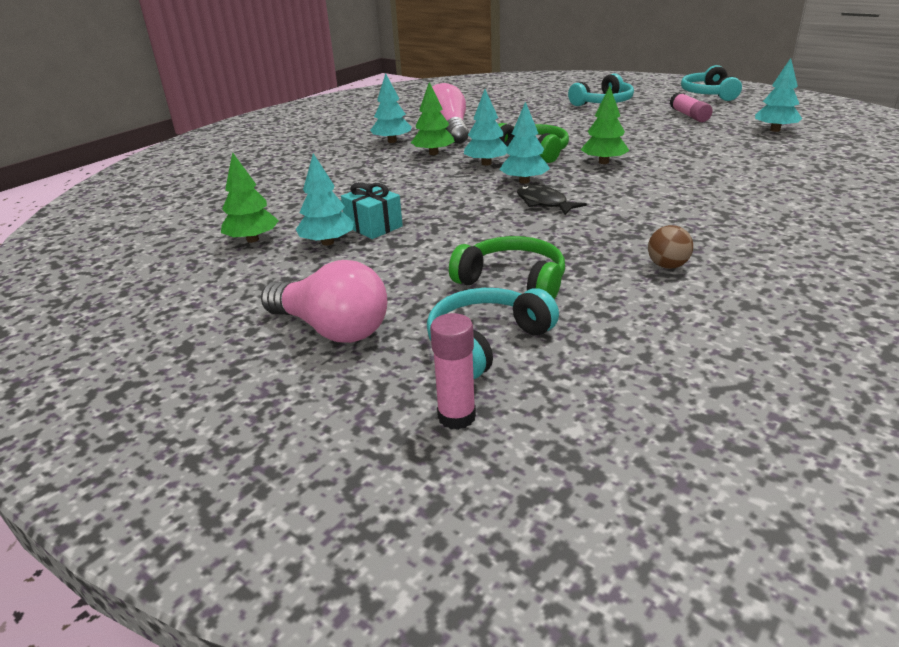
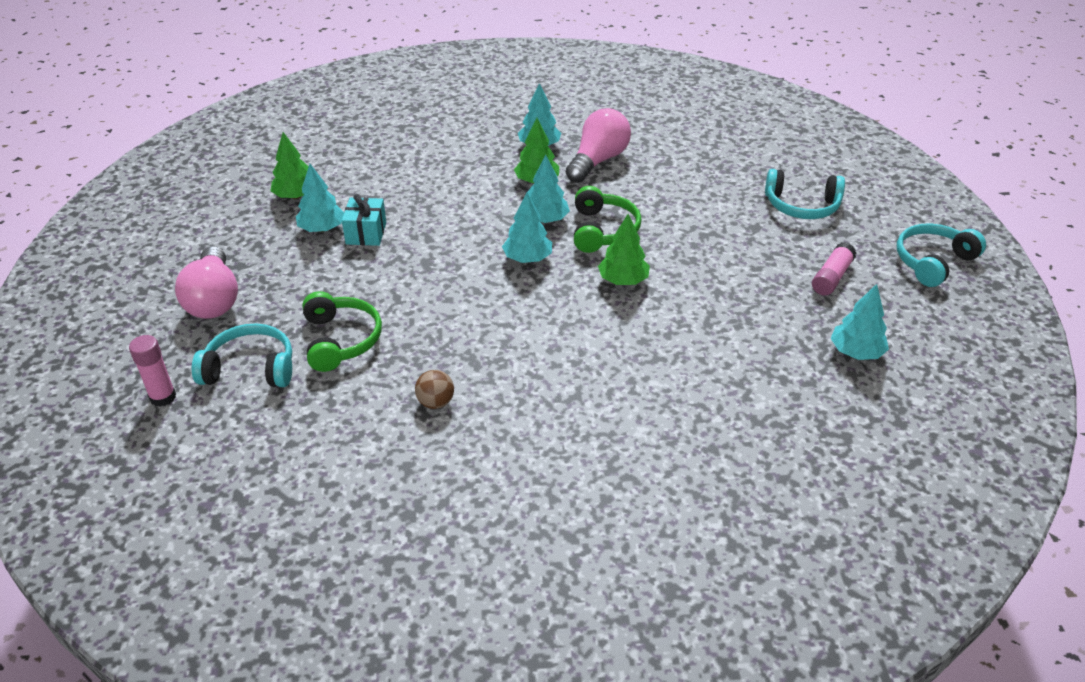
camera: 45 degrees right, 10 degrees up
black fish [517,185,587,215] -> none

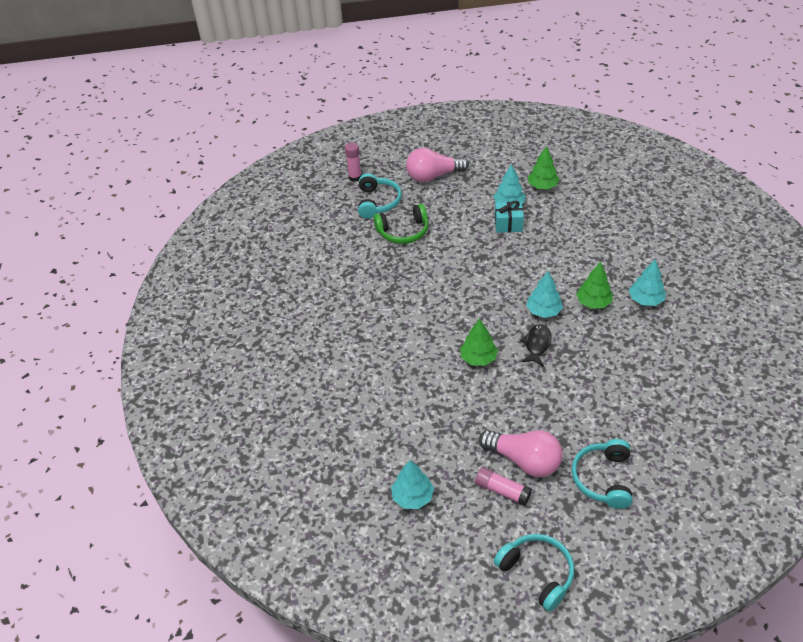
camera: 90 degrees right, 5 degrees up
brown ball [415,370,454,409] -> none
turquoise tree [502,193,552,263] -> none
pink light bulb [566,108,631,183] -> pink light bulb moved to [479,430,562,477]
green headphones [574,186,641,253] -> black fish [520,324,551,366]

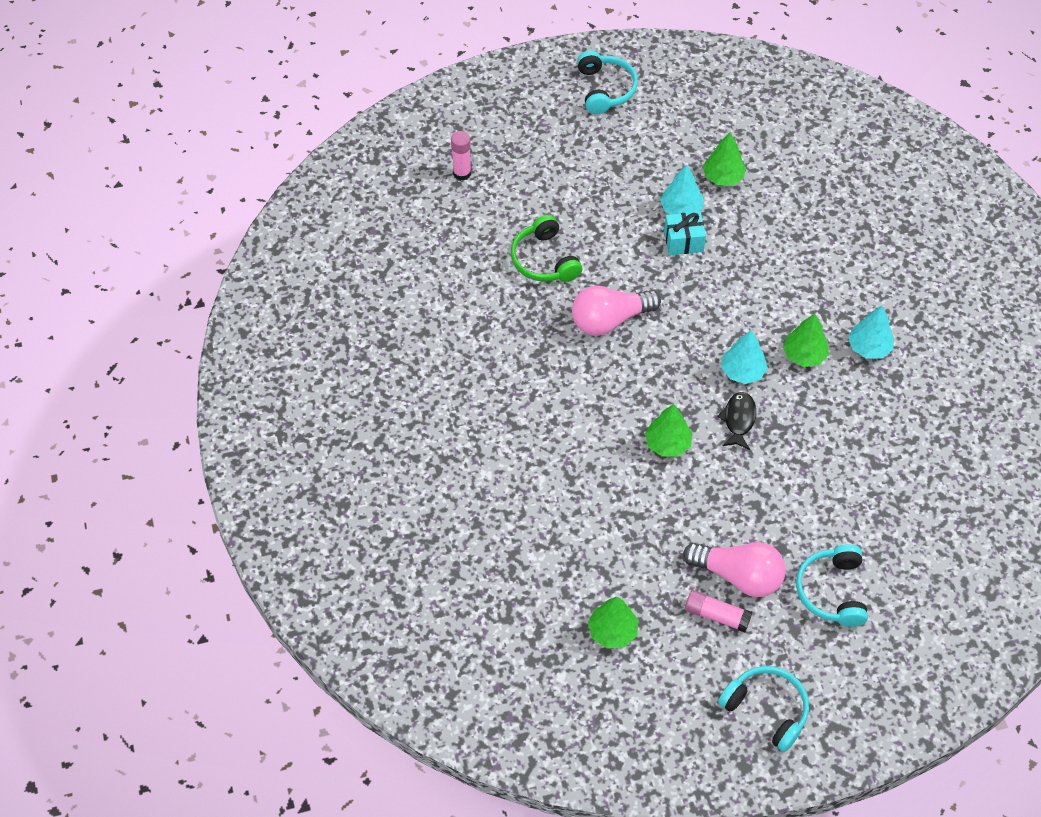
camera: 10 degrees left, 10 degrees up
turquoise headphones [358,173,402,219] -> turquoise headphones moved to [577,50,638,114]
green headphones [373,204,428,244] -> green headphones turned 90 degrees clockwise [511,215,582,282]
turquoise tree [391,460,434,509] -> green tree [588,596,638,648]
pink light bulb [406,148,469,182] -> pink light bulb moved to [572,286,661,336]

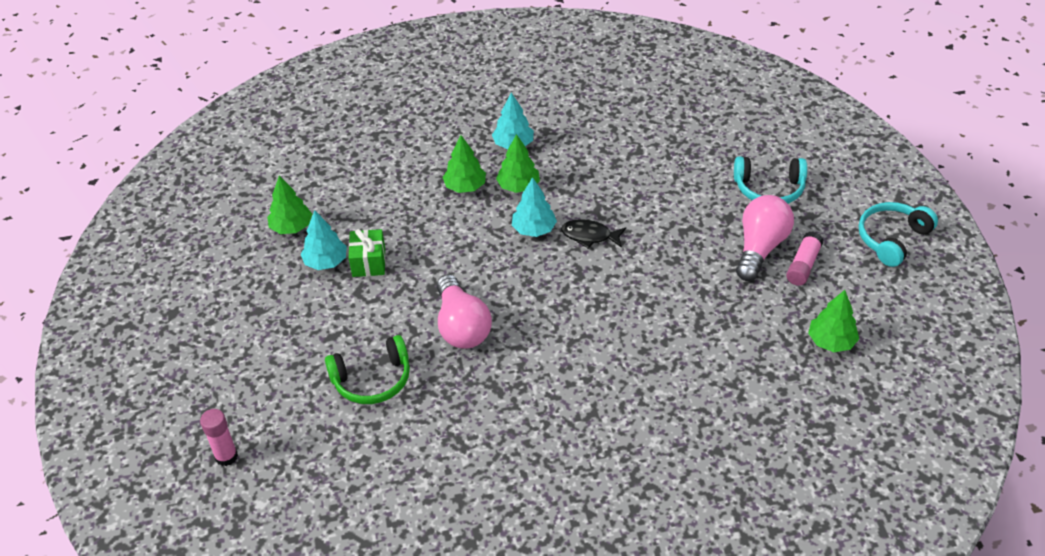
camera: 85 degrees left, 10 degrees down
turquoise headphones [577,50,638,114] -> none
green tree [645,404,693,457] -> green tree moved to [442,135,486,193]
turquoise gift [664,212,706,255] -> green gift [349,229,385,277]

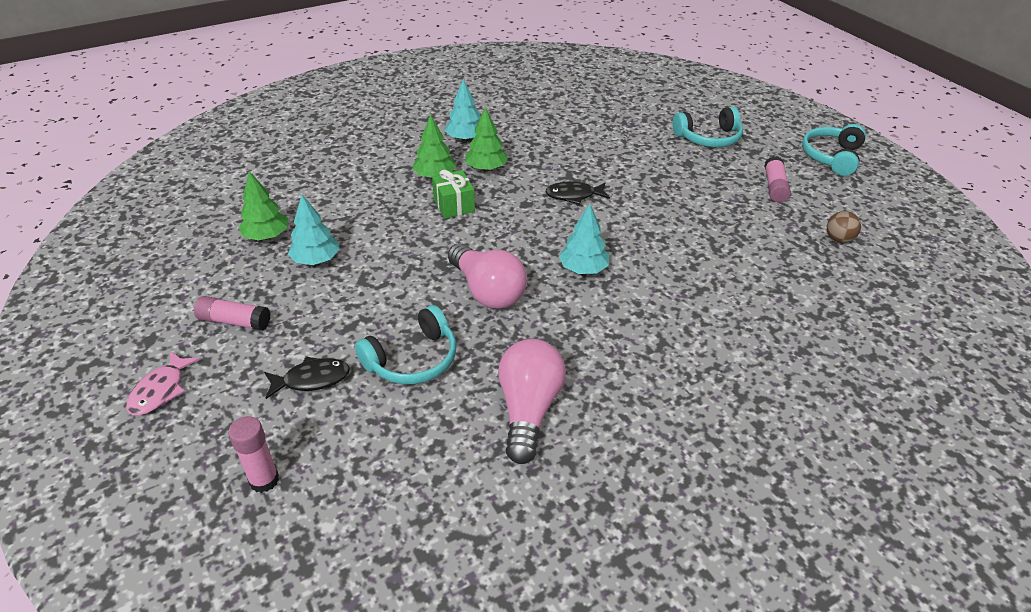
camera: 20 degrees left, 5 degrees down
green headphones [325,335,410,404] -> turquoise headphones [355,305,457,384]
green gift [349,229,385,277] -> green gift moved to [432,170,475,219]
turquoise tree [512,177,557,237] -> turquoise tree moved to [559,204,609,274]
pink light bulb [736,195,794,281] -> pink light bulb moved to [498,339,566,464]
green tree [808,290,859,352] -> brown ball [827,211,861,243]
none -> pink fish [126,351,201,416]
none -> pink glue stick [194,296,271,331]
none -> black fish [264,356,350,399]

